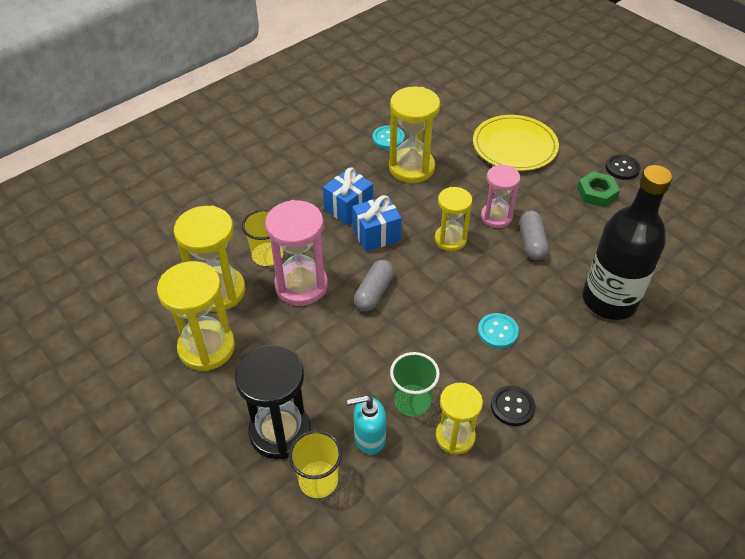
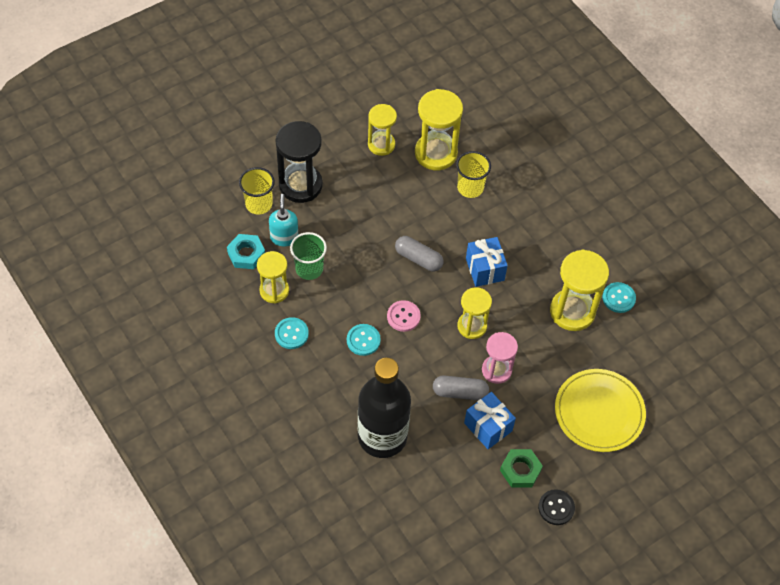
camera: 95 degrees right, 10 degrees up
yellow hourglass [157,261,235,371] -> yellow hourglass [368,104,397,156], size x0.64
pink hourglass [265,200,328,306] -> none
blue gift [323,168,373,226] -> blue gift moved to [464,392,516,449]
black button [491,386,535,426] -> turquoise button [275,317,309,349]
none -> turquoise nut [227,234,265,269]
none -> pink button [387,300,421,332]

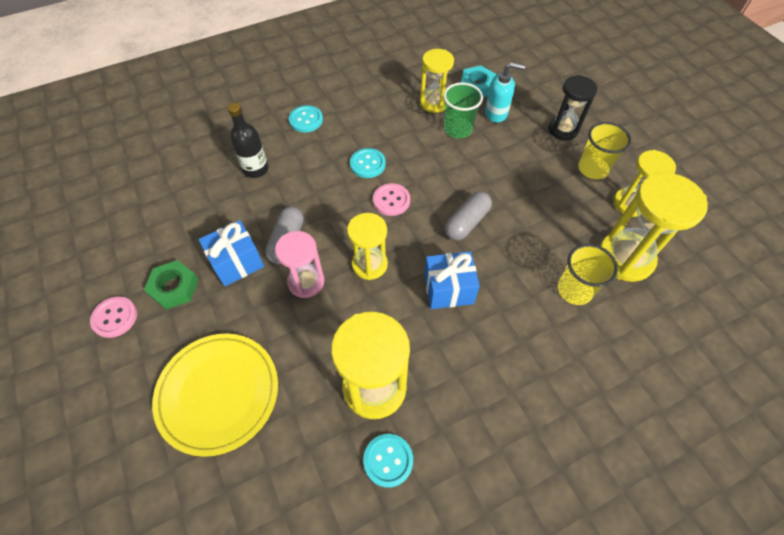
camera: 100 degrees right, 0 degrees up
yellow cup [239,167,275,215] -> yellow cup moved to [578,122,631,179]
black hourglass [275,121,323,203] -> black hourglass [548,75,597,140], size x0.64
turquoise button [275,317,309,349] -> turquoise button moved to [289,105,323,132]
black bottle [358,358,411,458] -> black bottle [227,103,269,178], size x0.52
black button [538,489,575,525] -> pink button [90,296,137,338]

